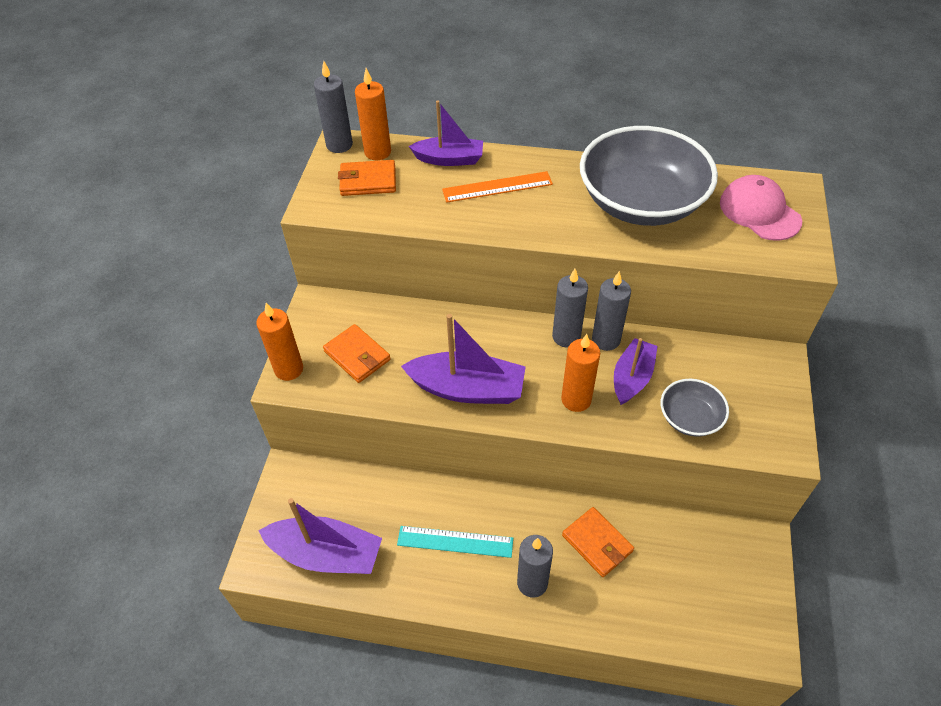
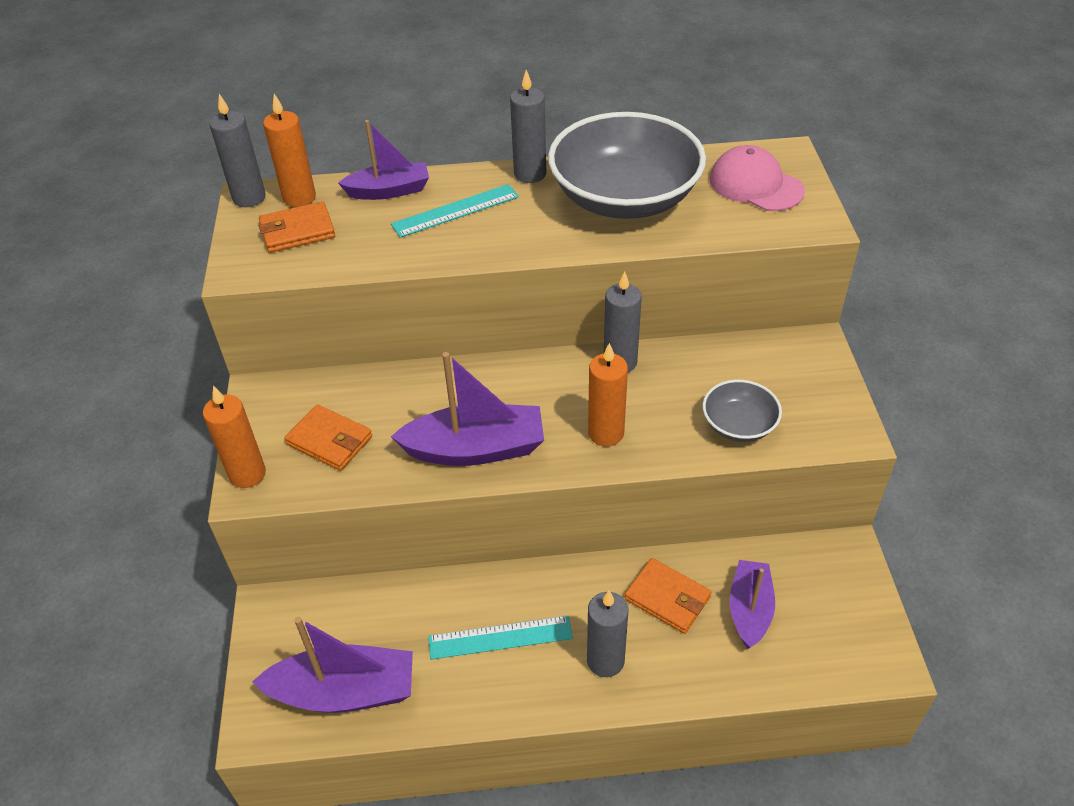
camera: 15 degrees left, 5 degrees down
orange ruler [442,171,553,203] -> turquoise ruler [391,184,519,238]
grey candle [552,269,588,348] -> grey candle moved to [510,70,546,183]
purple boat [614,338,658,405] -> purple boat moved to [729,560,775,649]

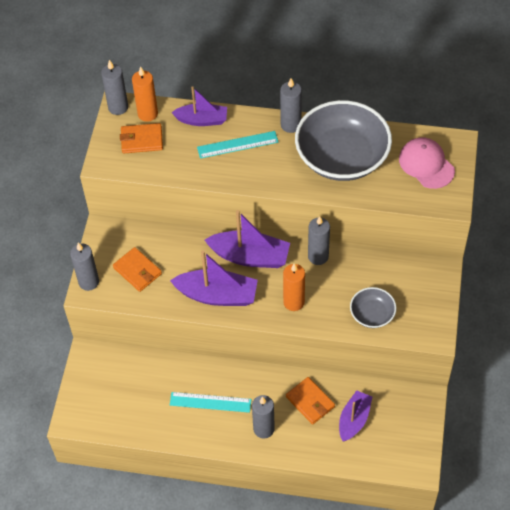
camera: 15 degrees right, 10 degrees up
orange candle [203,385,266,488] -> grey candle [70,243,99,291]
purple boat [252,617,413,713] -> purple boat moved to [205,210,290,268]

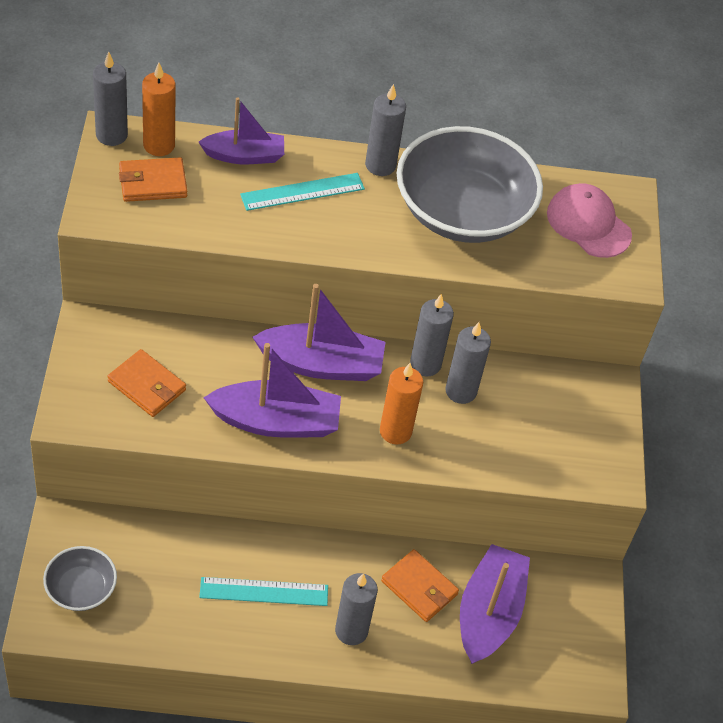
camera: 15 degrees left, 5 degrees down
grey candle [70,243,99,291] -> grey candle moved to [445,322,491,404]
purple boat [339,390,372,442] -> purple boat [460,544,530,664], size x1.52
grey bowl [350,287,397,328] -> grey bowl moved to [43,546,117,611]

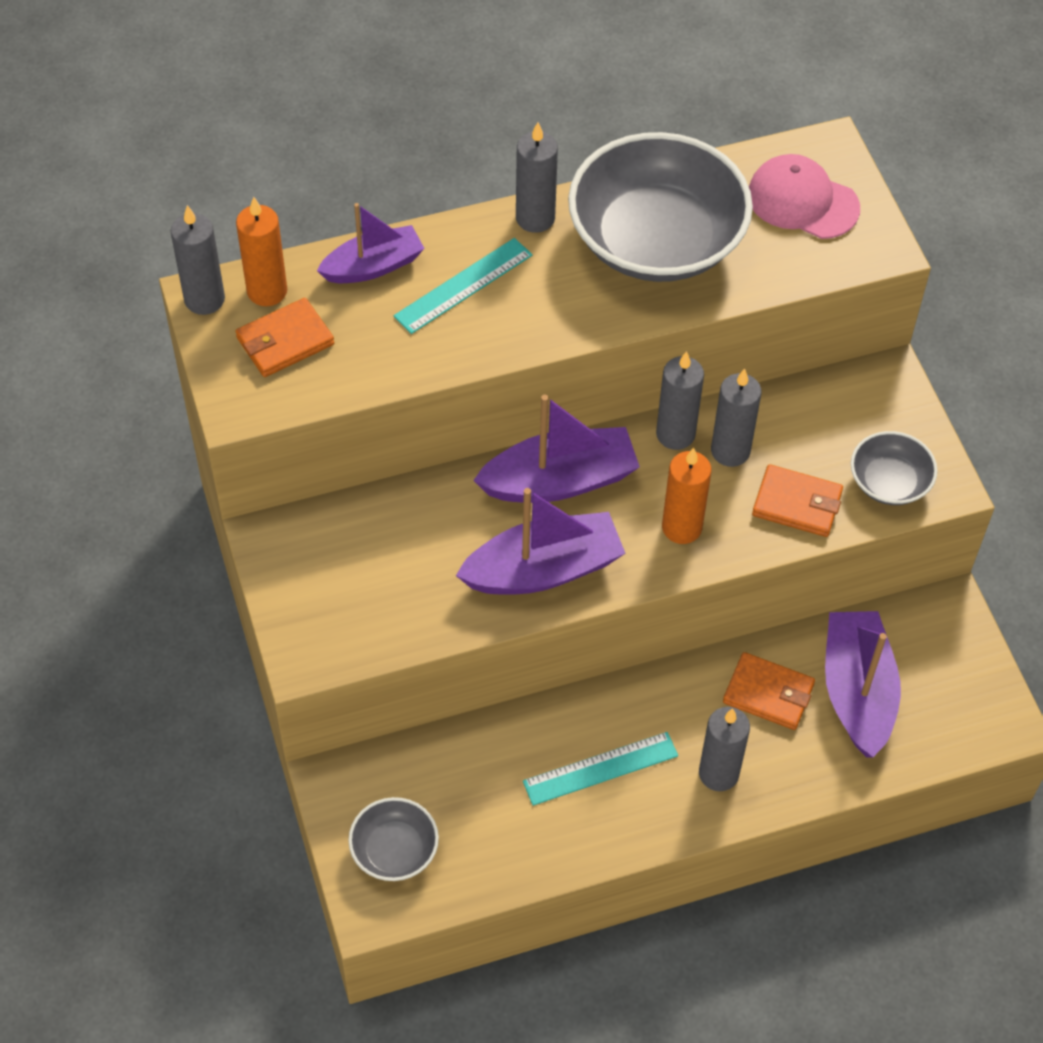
camera: 15 degrees left, 5 degrees up
orange wallet [107,349,186,417] -> orange wallet moved to [752,464,843,537]
none -> grey bowl [851,431,937,505]

